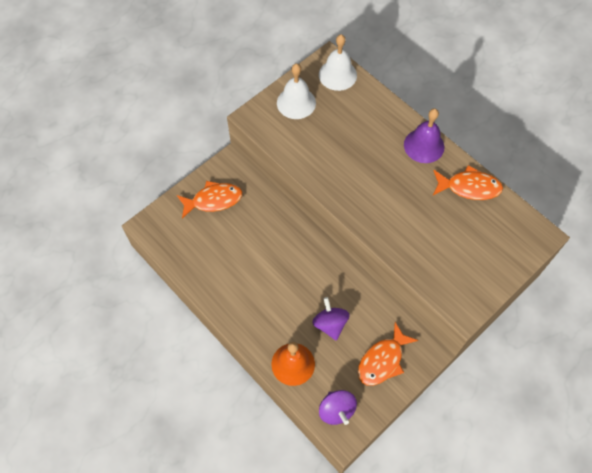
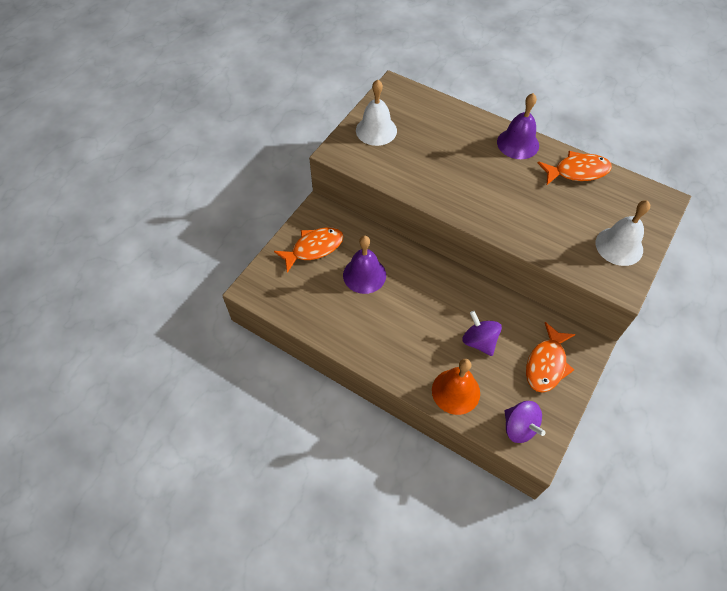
camera: 15 degrees left, 5 degrees down
white bell [319,34,357,91] -> white bell moved to [596,200,650,266]
none -> purple bell [343,236,386,294]

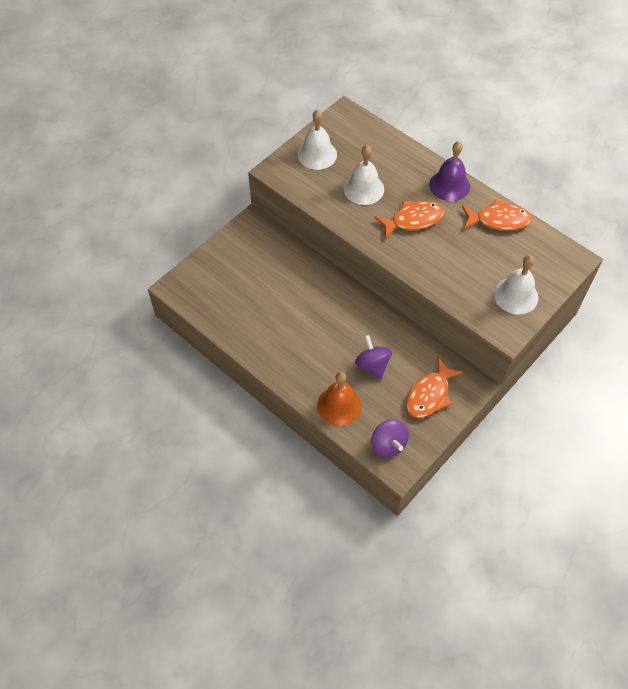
camera: 10 degrees right, 0 degrees up
orange fish [274,227,344,273] -> orange fish moved to [374,201,444,239]
purple bell [343,236,386,294] -> none
none -> white bell [344,145,384,205]

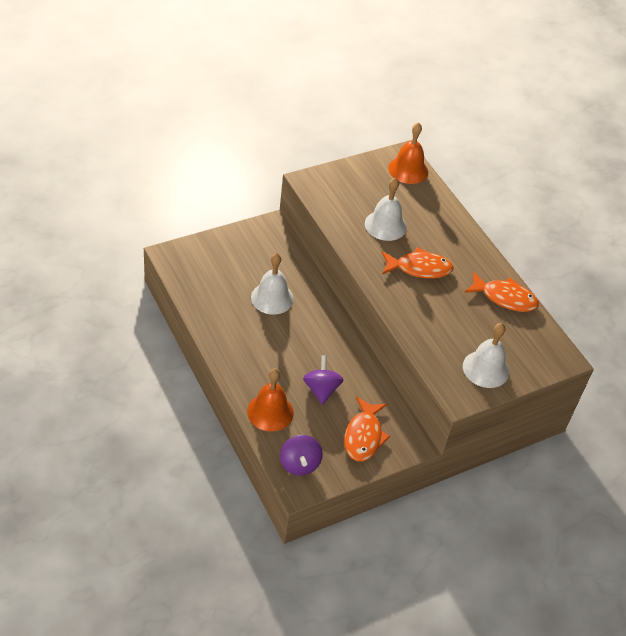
camera: 15 degrees right, 10 degrees down
white bell [297,109,337,170] -> white bell moved to [251,253,294,315]
orange fish [406,357,463,418] -> orange fish turned 45 degrees counterclockwise [344,397,390,461]
purple bell [429,141,470,201] -> none
none -> orange bell [388,122,428,184]

